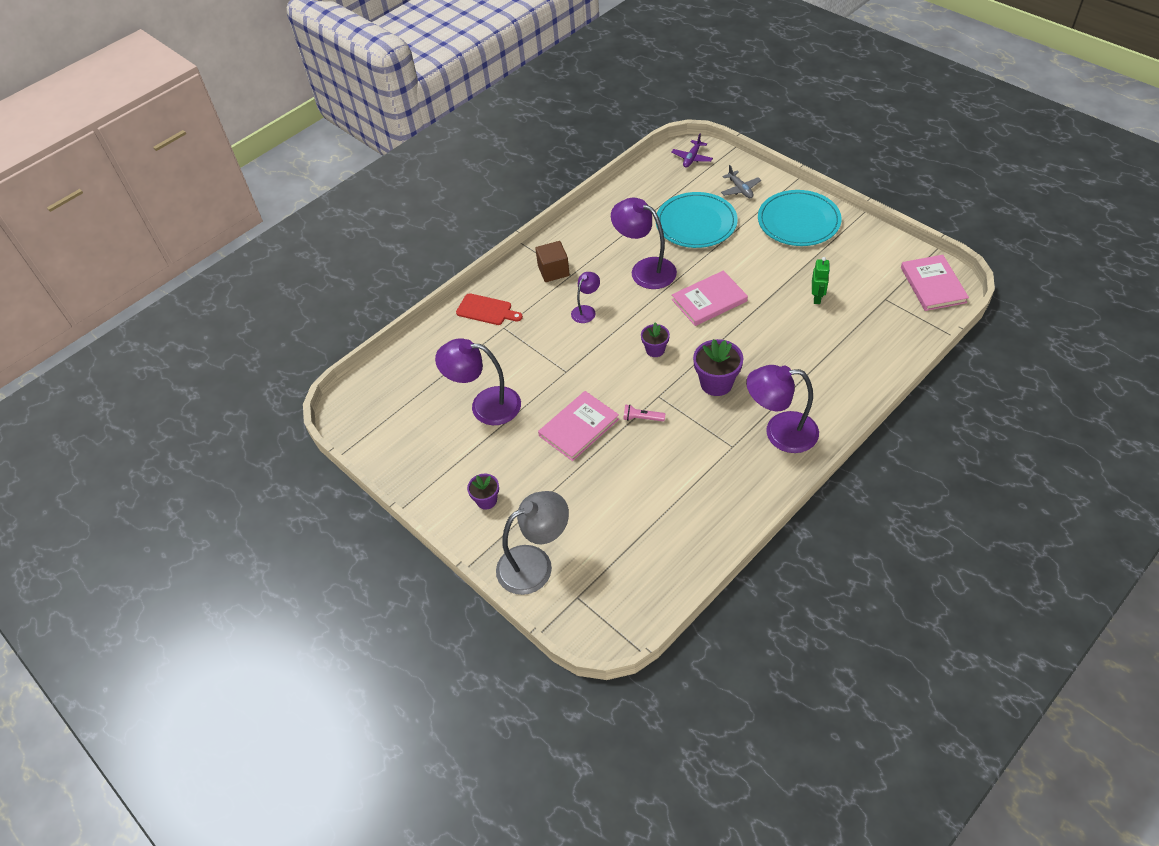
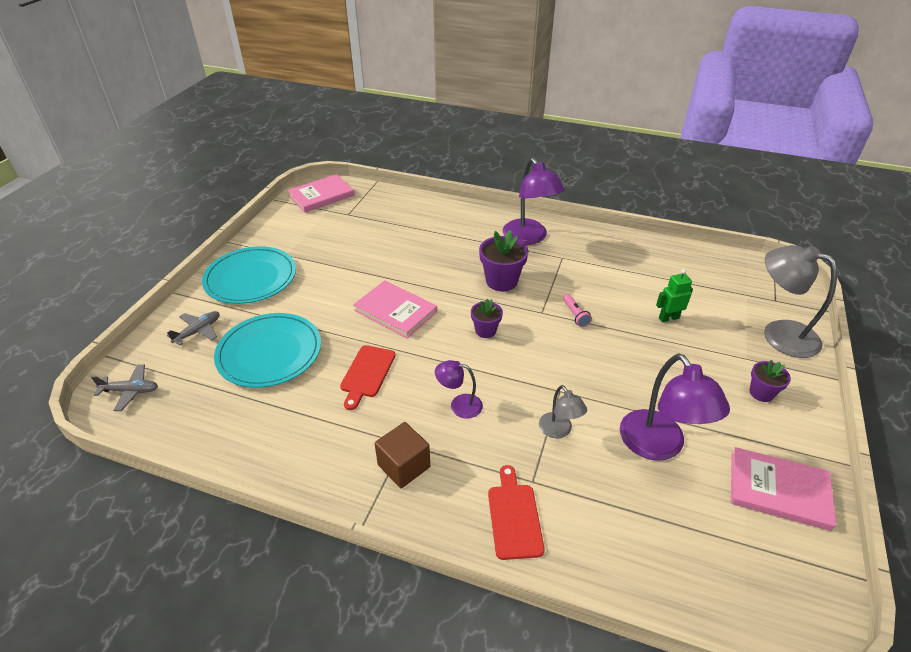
camera: 120 degrees left, 10 degrees down
pink book [538,391,619,461] -> pink book moved to [731,447,836,531]
purple lamp [611,198,677,289] -> red cutting board [340,345,396,410]
purple plane [671,134,713,168] -> grey plane [91,365,158,411]
green robot [812,257,830,304] -> green robot moved to [656,269,693,322]
none -> grey lamp [539,385,587,438]

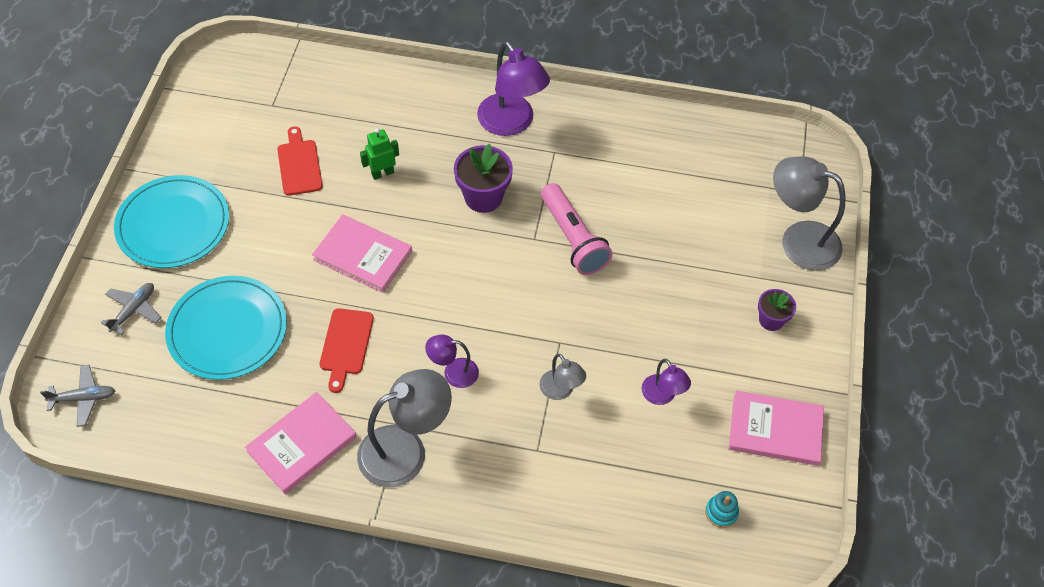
camera: 10 degrees left, 15 degrees up
pink book [287,174,355,212] -> pink book moved to [245,392,357,494]
brown cube [375,422,430,488] -> grey lamp [357,369,452,487]
purple flower pot [471,299,503,338] -> none
red cutting board [488,465,545,560] -> red cutting board moved to [277,126,323,196]
pink flashlight [563,294,592,327] -> pink flashlight [541,183,613,275], size x2.11
purple lamp [620,354,730,461] -> purple lamp [642,359,691,405], size x0.53
green robot [656,269,693,322] -> green robot moved to [360,128,399,180]
none -> turquoise stacking toy [705,491,739,528]

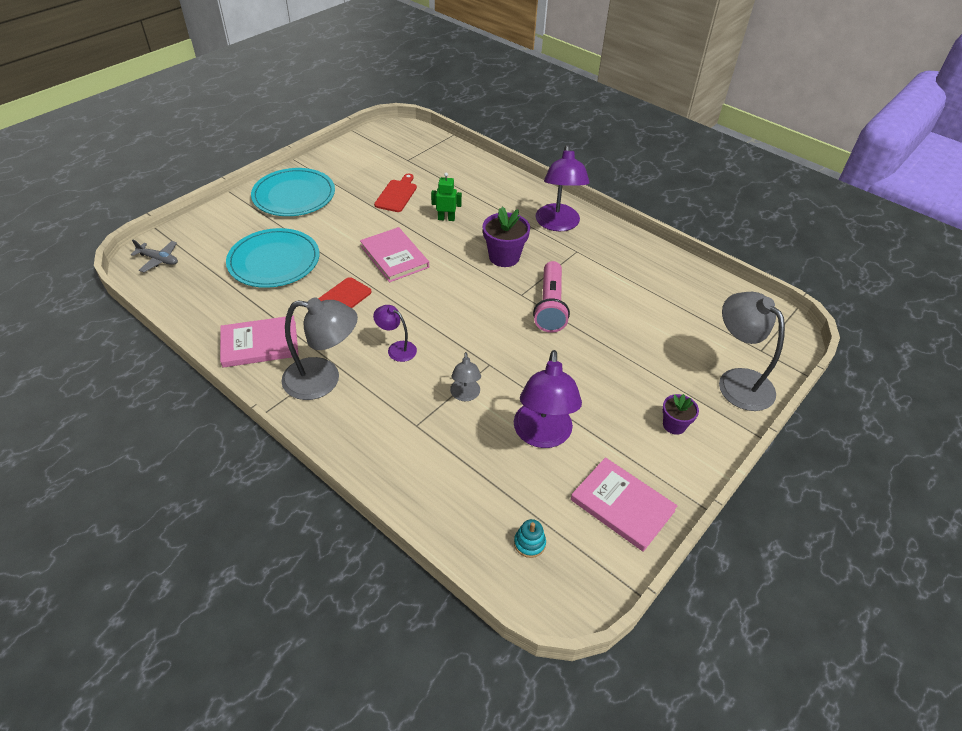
camera: 30 degrees right, 10 degrees down
grey plane [101,283,161,335] -> none
purple lamp [642,359,691,405] -> purple lamp [514,350,582,448], size x1.89

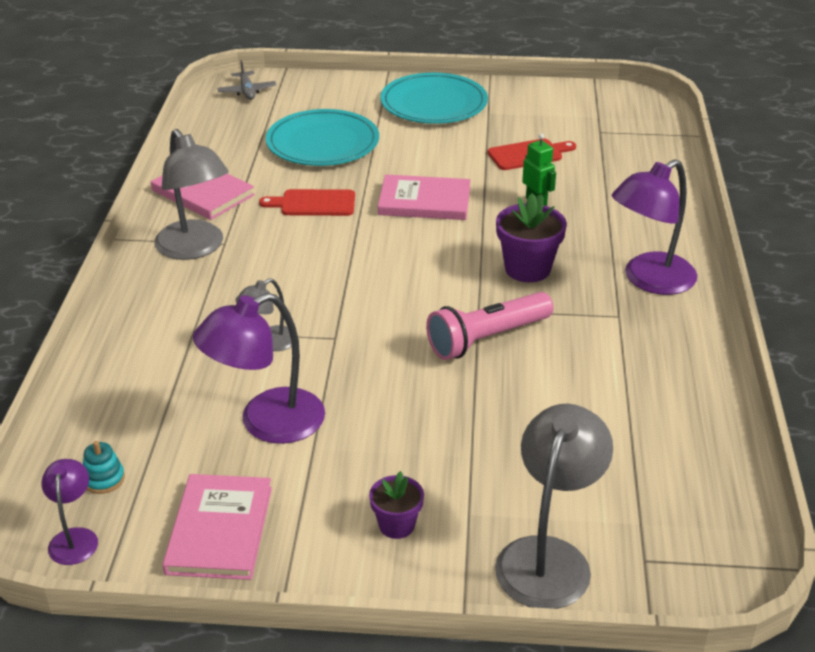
camera: 55 degrees right, 10 degrees down
pink book [360,227,429,282] -> pink book turned 75 degrees clockwise [378,175,470,220]
purple lamp [373,305,417,362] -> purple lamp moved to [41,459,98,565]

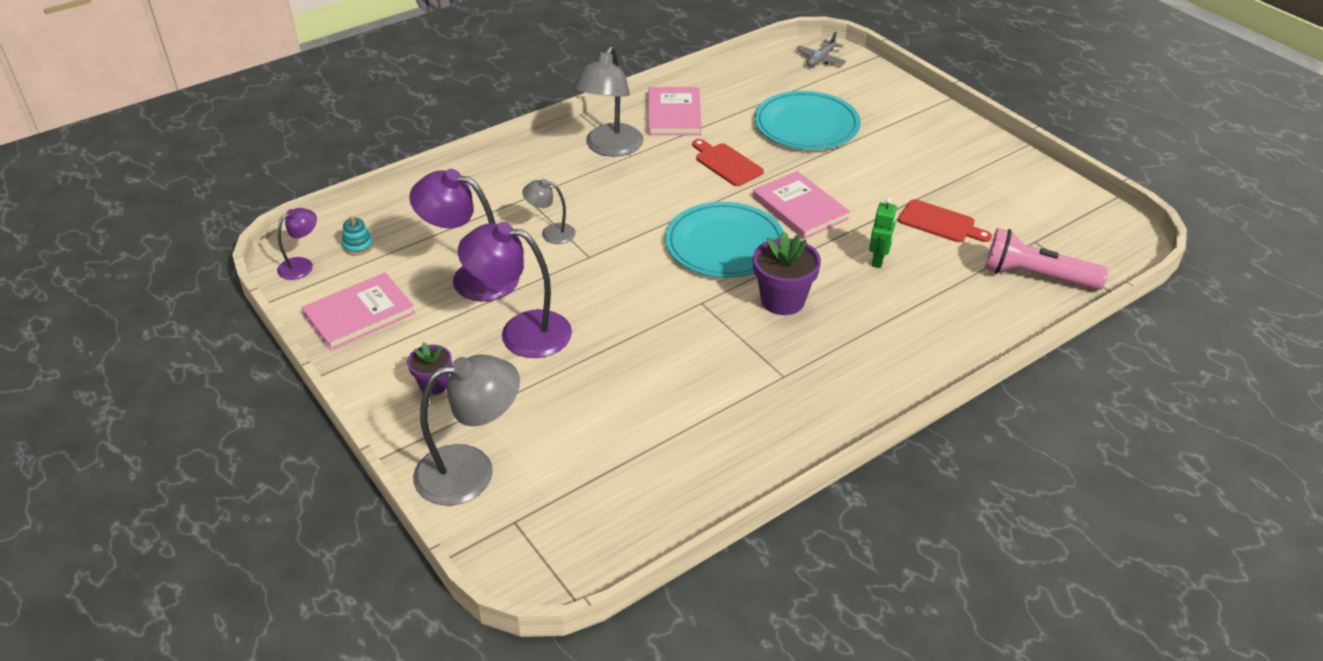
camera: 50 degrees right, 5 degrees up
turquoise plate [380,73,488,124] -> turquoise plate moved to [665,202,784,278]
pink flashlight [426,292,553,360] -> pink flashlight moved to [985,228,1108,290]
purple lamp [612,159,697,295] -> purple lamp moved to [458,222,572,358]

